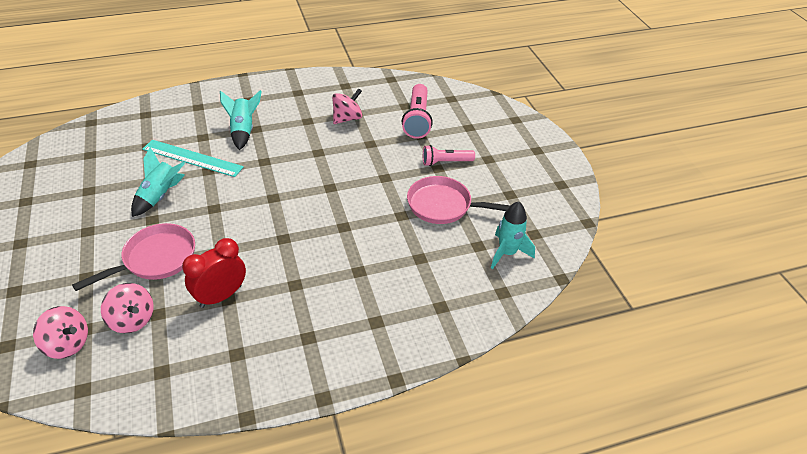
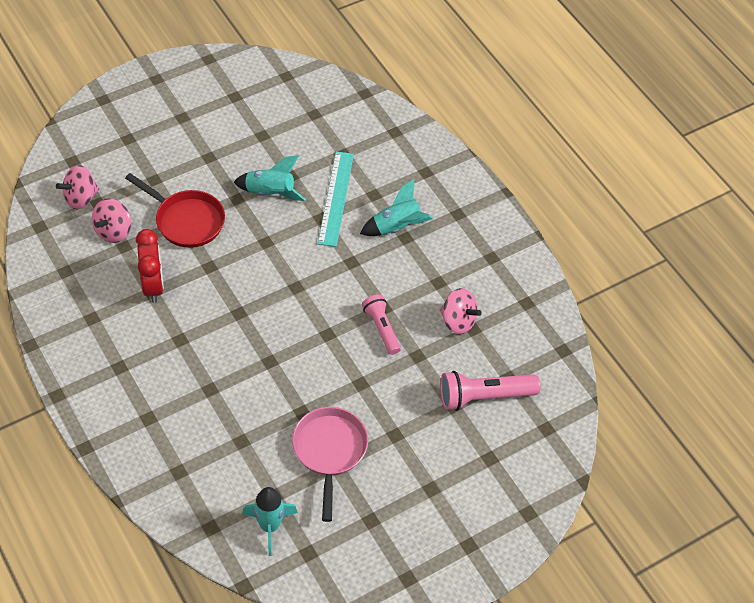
camera: 75 degrees right, 10 degrees up
pink spinning top [33,306,88,359] -> pink spinning top turned 45 degrees clockwise [56,165,100,210]
pink pan [72,223,195,291] -> red pan [125,173,225,248]
red clock [182,238,246,308] -> red clock turned 45 degrees clockwise [136,229,164,303]
pink flashlight [423,145,475,166] -> pink flashlight moved to [362,294,401,355]

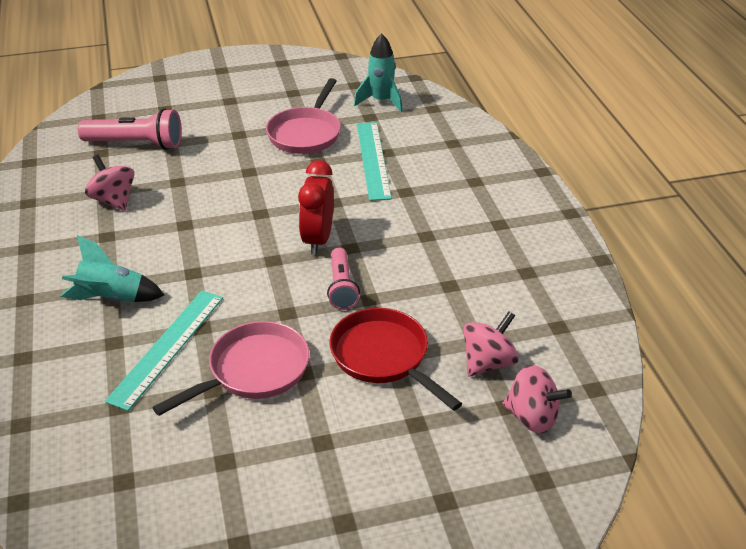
camera: 160 degrees left, 15 degrees down
pink spinning top [56,165,100,210] -> pink spinning top turned 45 degrees clockwise [502,365,572,433]
red clock [136,229,164,303] -> red clock moved to [298,160,334,255]
turquoise rocket [234,155,306,201] -> pink pan [152,321,310,416]
pink flashlight [362,294,401,355] -> pink flashlight moved to [327,247,360,310]
none -> turquoise ruler [357,122,392,201]

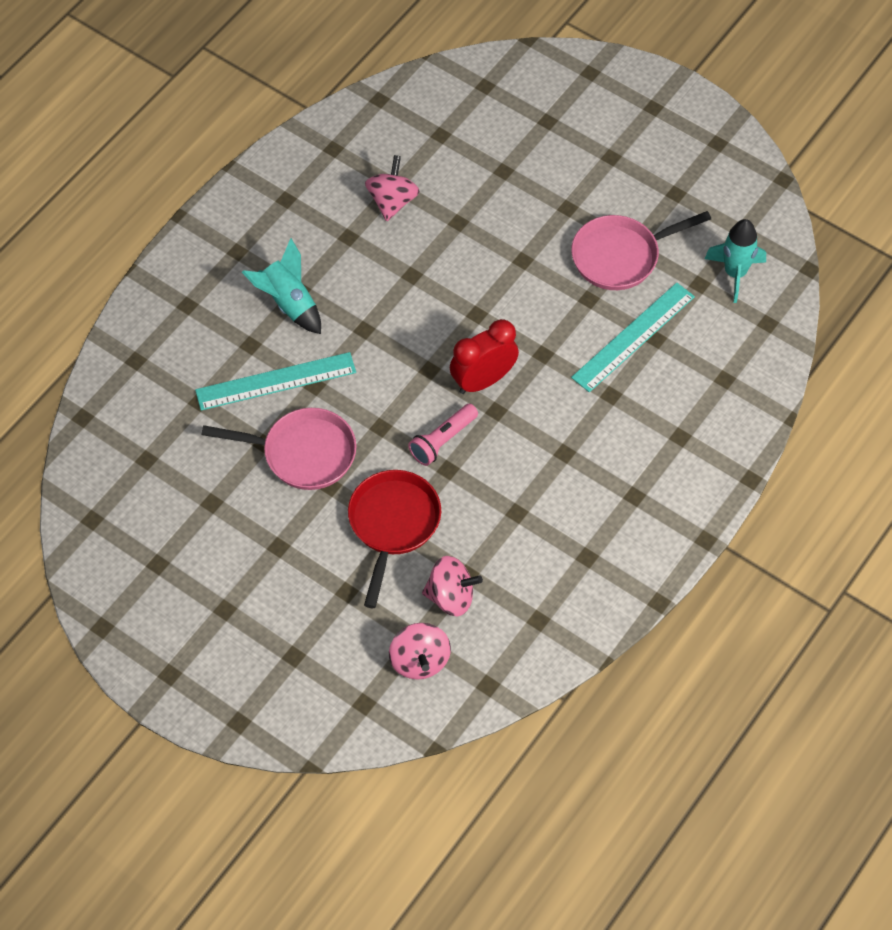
camera: 50 degrees right, 20 degrees up
pink flashlight [78,108,182,150] -> none

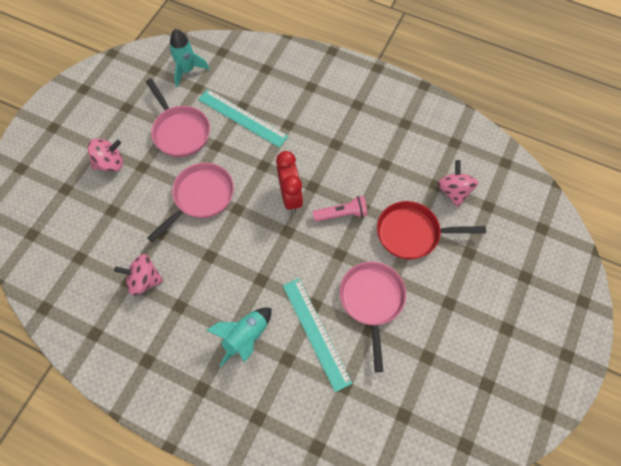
camera: 100 degrees left, 5 degrees up
pink spinning top [389,623,451,679] -> pink spinning top moved to [88,139,123,172]
pink flashlight [408,404,478,466] -> pink flashlight turned 45 degrees counterclockwise [312,196,368,222]
red clock [450,319,519,394] -> red clock turned 150 degrees counterclockwise [276,151,303,213]
none -> pink pan [147,163,234,242]

